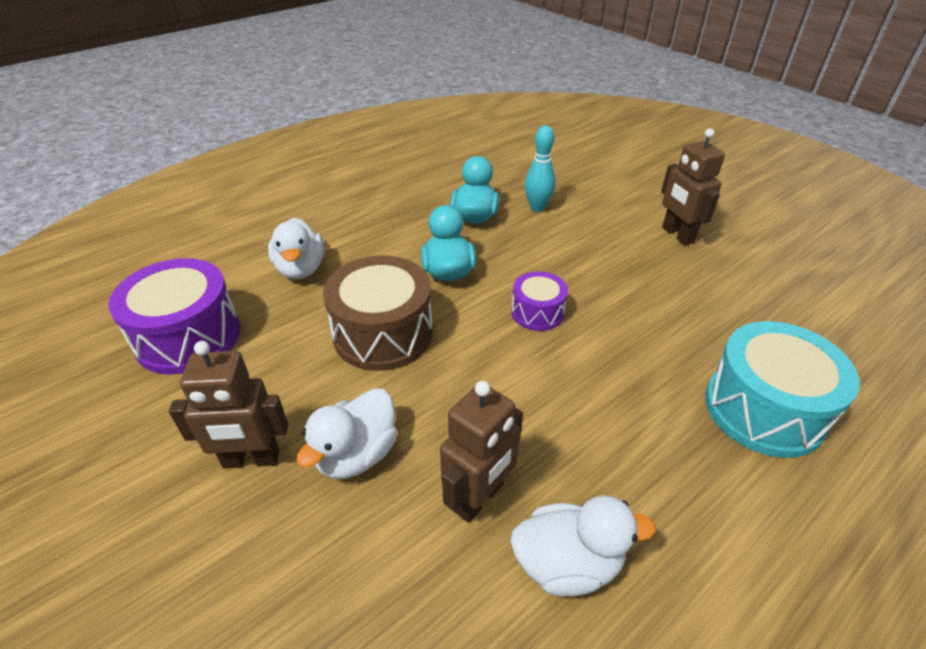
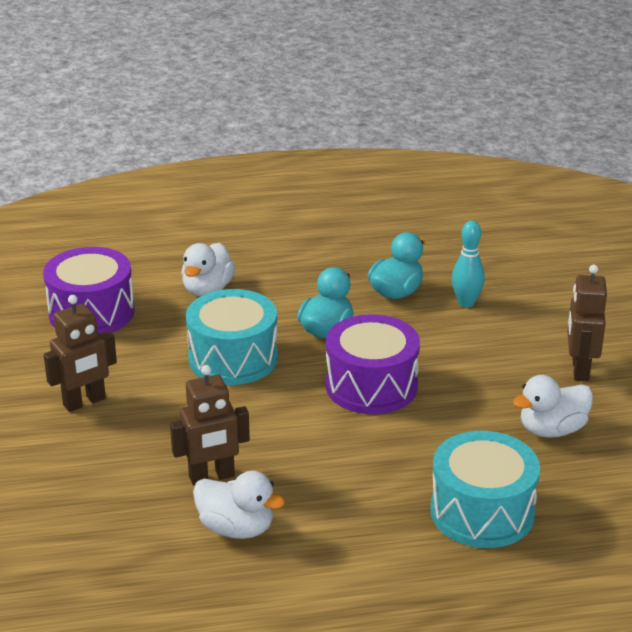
camera: 30 degrees right, 10 degrees down
brown robot [169,341,288,468] -> brown robot turned 60 degrees counterclockwise [44,295,117,412]
white duck [296,388,398,479] -> white duck moved to [513,375,593,438]
brown drum [323,255,433,371] -> turquoise drum [186,289,278,385]
purple drum [511,271,568,331] -> purple drum [326,314,420,414], size x1.82

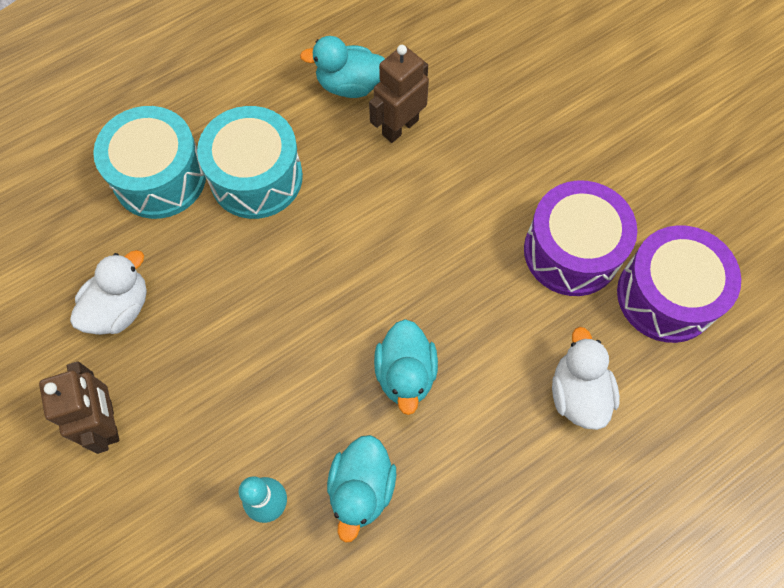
camera: 155 degrees right, 35 degrees up
brown robot [44,295,117,412] -> none
turquoise drum [186,289,278,385] -> turquoise drum moved to [197,106,303,219]
white duck [193,471,285,539] -> turquoise duck [300,36,385,98]
purple drum [326,314,420,414] -> purple drum moved to [524,181,637,296]

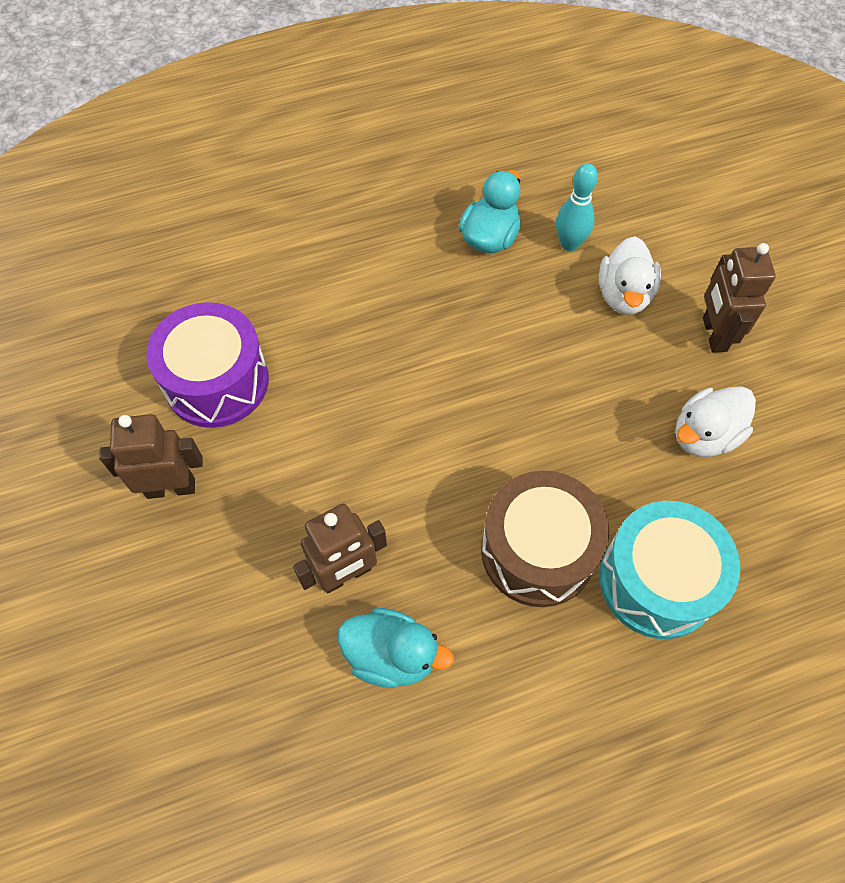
camera: 165 degrees left, 5 degrees down
turquoise drum [197,106,303,219] -> brown drum [481,471,609,607]
turquoise duck [374,319,438,415] -> none
white duck [552,327,620,430] -> white duck moved to [599,236,661,315]
purple drum [617,225,741,343] -> none
none -> brown robot [99,414,203,499]

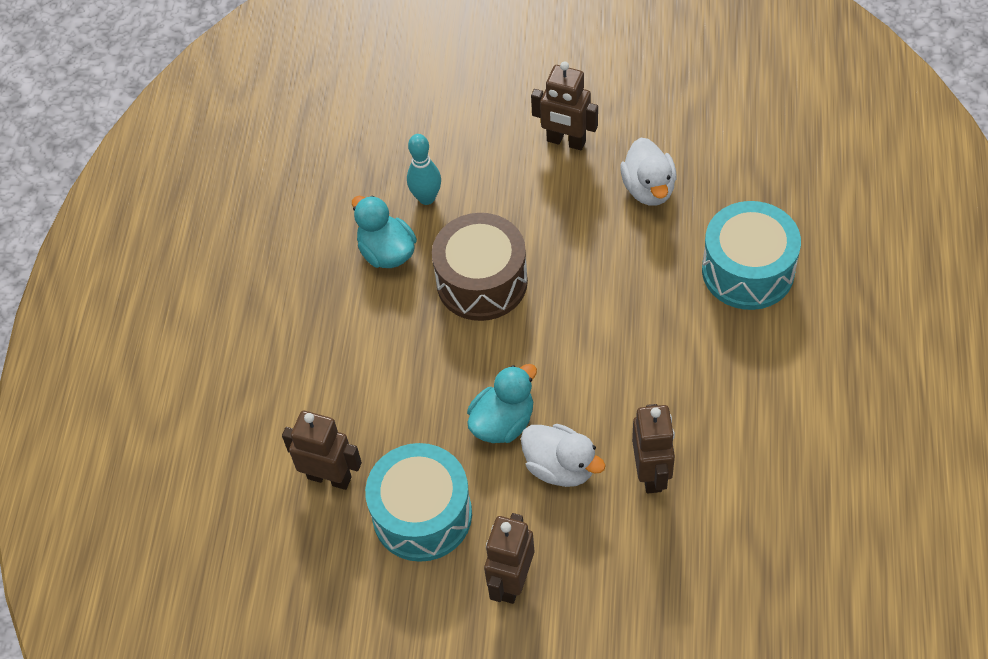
camera: 60 degrees left, 5 degrees down
purple drum [146,302,269,428] -> turquoise drum [365,443,472,562]
turquoise duck [338,608,454,688] -> turquoise duck moved to [467,364,537,443]
brown drum [481,471,609,607] -> brown drum moved to [432,213,528,321]
white duck [599,236,661,315] -> white duck moved to [521,424,606,487]
none -> brown robot [282,411,362,490]

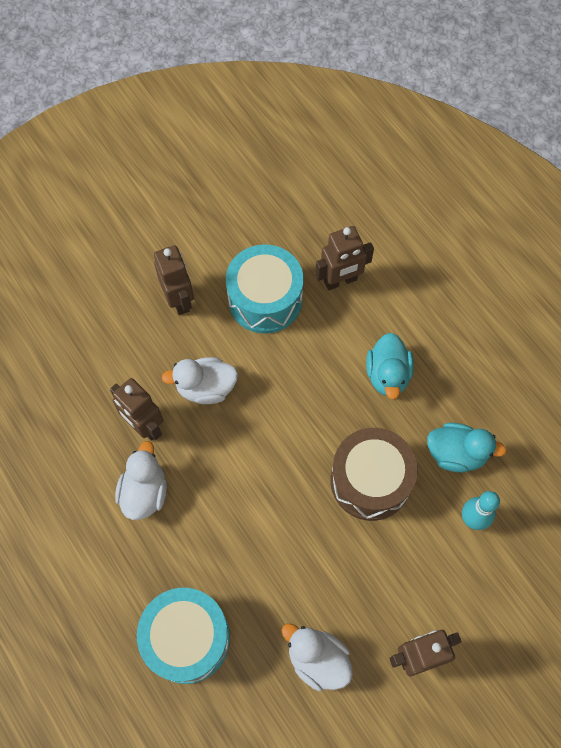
camera: 135 degrees right, 10 degrees up
turquoise duck [467,364,537,443] -> turquoise duck moved to [366,333,414,399]
none -> white duck [115,441,167,520]

